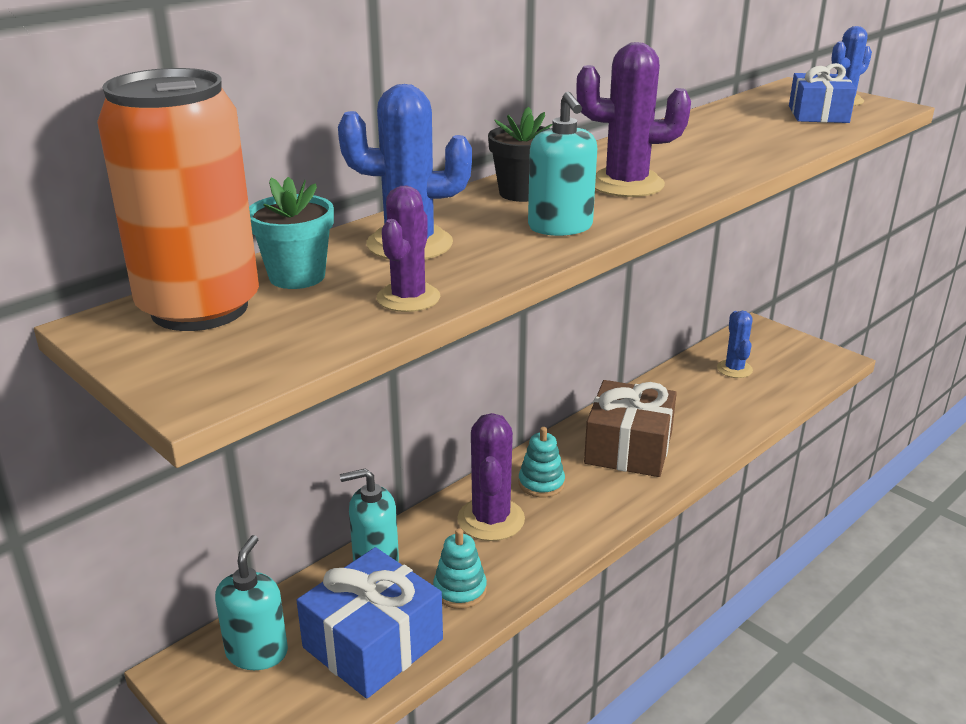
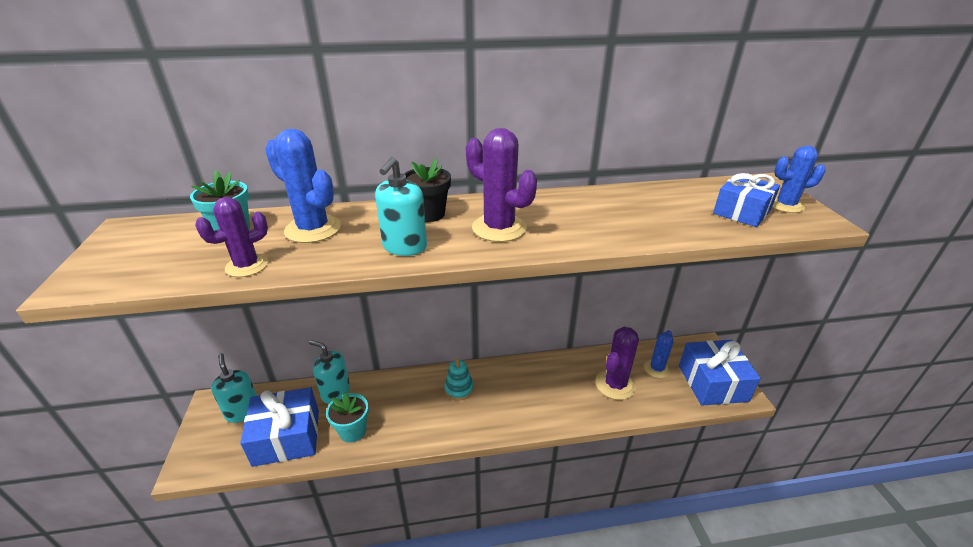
camera: 35 degrees right, 5 degrees up
orange can [97,68,259,331] -> none
turquoise soap dispenser [215,535,288,670] -> turquoise soap dispenser turned 75 degrees counterclockwise [211,353,257,423]
turquoise stacking toy [433,528,487,609] -> turquoise flower pot [326,393,369,443]
purple cactus [458,413,525,541] -> purple cactus moved to [595,327,639,400]
brown gift [584,380,677,477] -> none
none -> blue gift [679,340,761,406]

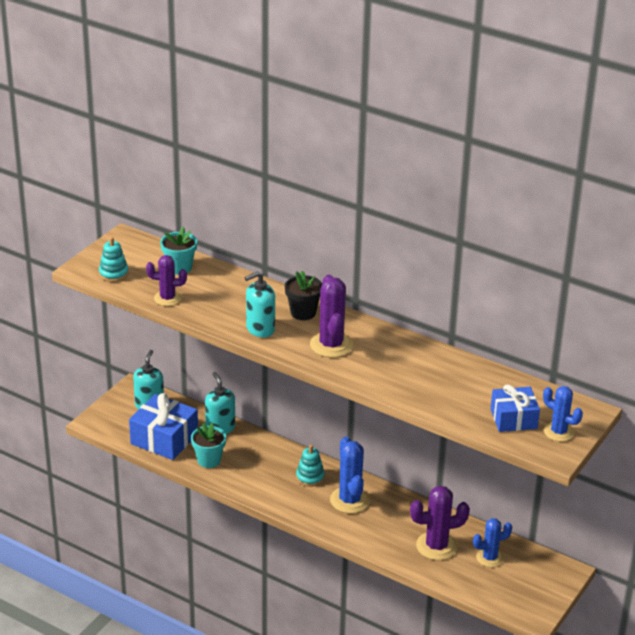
camera: 40 degrees right, 0 degrees up
blue cactus [265,129,341,243] -> blue cactus moved to [330,437,370,514]
blue gift [679,340,761,406] -> none
none -> turquoise stacking toy [99,237,129,282]

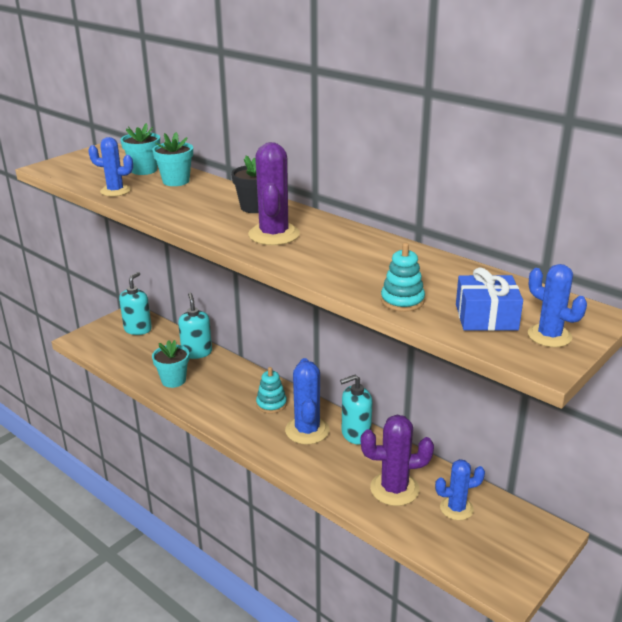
camera: 10 degrees right, 5 degrees down
turquoise stacking toy [99,237,129,282] -> turquoise stacking toy moved to [381,243,425,312]
blue gift [129,393,198,460] -> none
purple cactus [146,255,187,306] -> blue cactus [88,137,133,196]
turquoise soap dispenser [244,271,275,338] -> turquoise soap dispenser moved to [340,375,373,445]
none -> turquoise flower pot [152,132,193,186]

